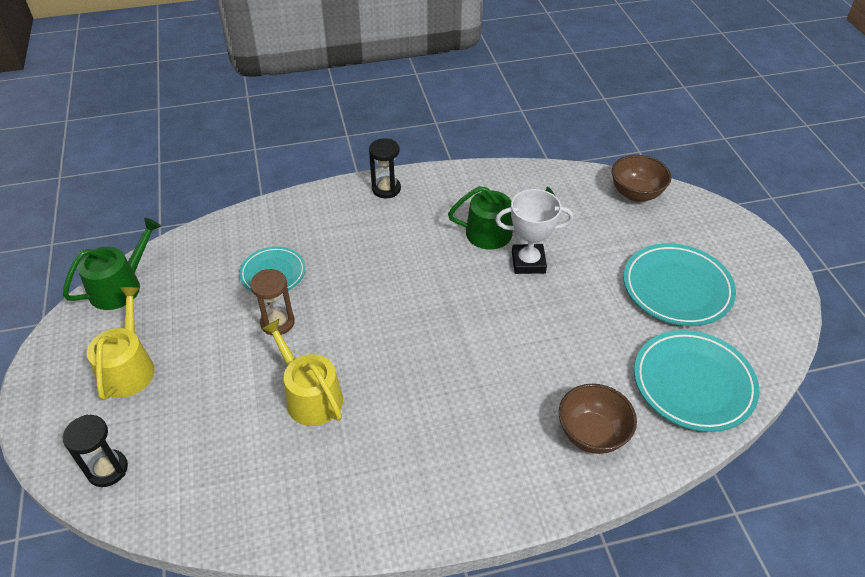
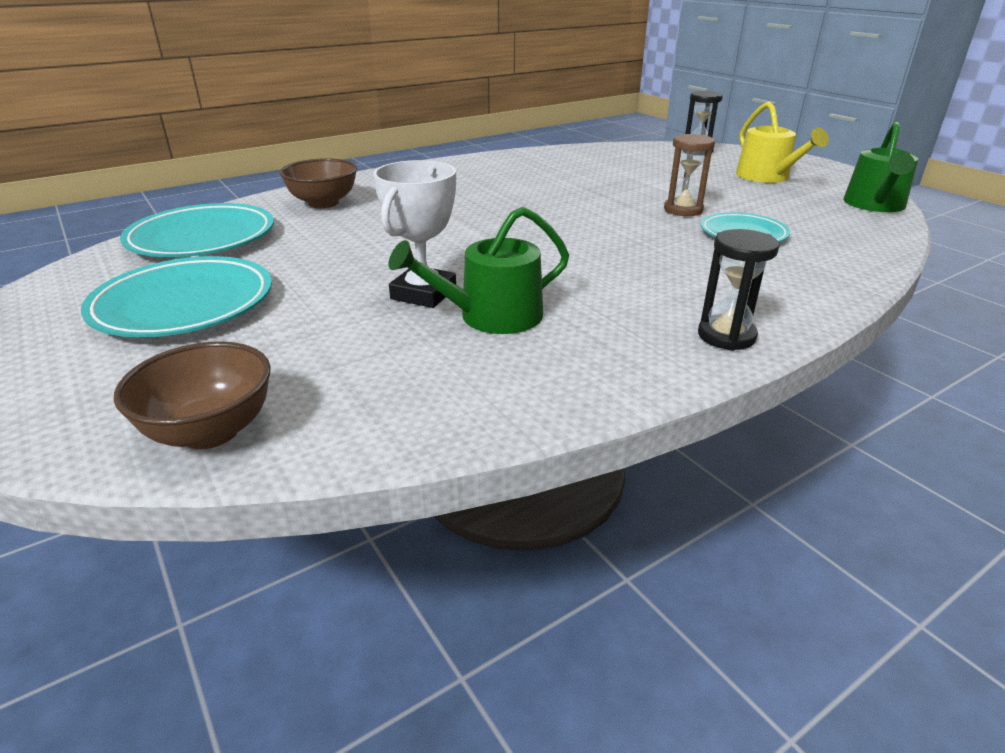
camera: 160 degrees right, 15 degrees down
yellow watering can [261,319,343,426] -> none
white trophy [495,189,573,274] -> white trophy turned 45 degrees counterclockwise [374,160,456,308]

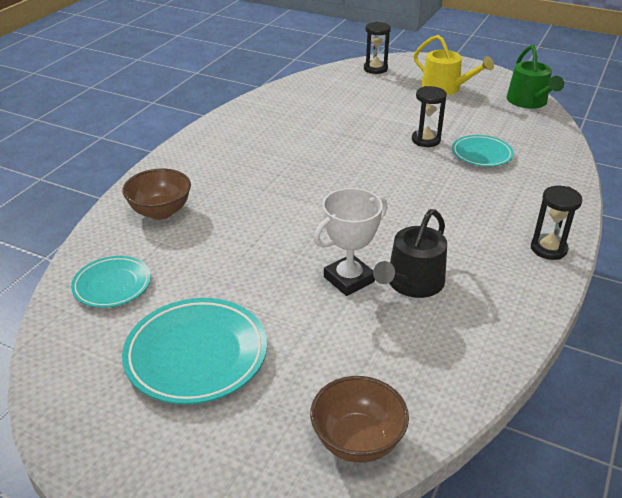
camera: 30 degrees left, 5 degrees up
turquoise plate [120,203,274,257] -> turquoise plate [71,256,151,308], size x0.61
white trophy [374,160,456,308] -> white trophy turned 60 degrees clockwise [314,188,387,296]
green watering can [388,207,569,334] -> black watering can [373,209,447,298]
brown hourglass [664,134,715,216] -> black hourglass [412,86,447,147]

